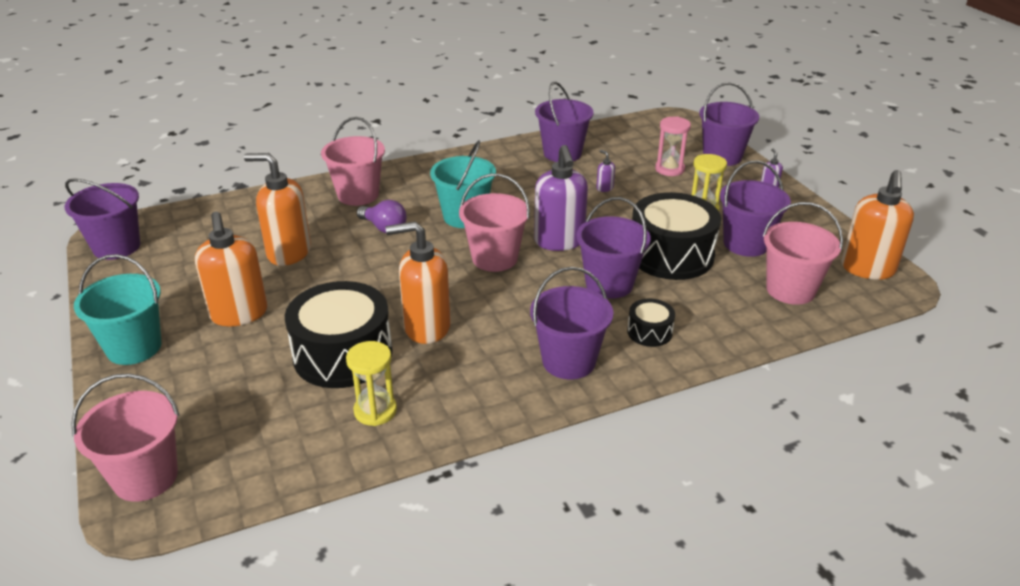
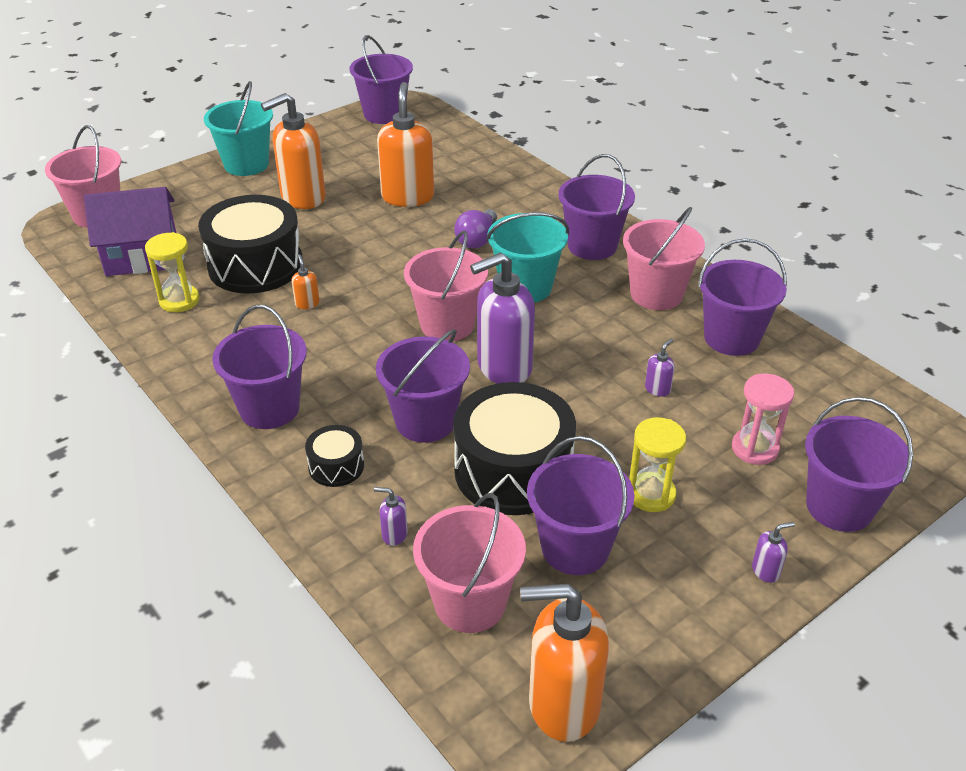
camera: 75 degrees right, 5 degrees up
pink bucket [321,117,385,206] -> pink bucket moved to [623,207,705,310]
orange soap dispenser [386,221,451,344] -> orange soap dispenser [292,254,320,309], size x0.41
none -> purple house [84,187,176,276]
none -> purple soap dispenser [374,487,408,546]
none -> purple bucket [558,154,635,260]

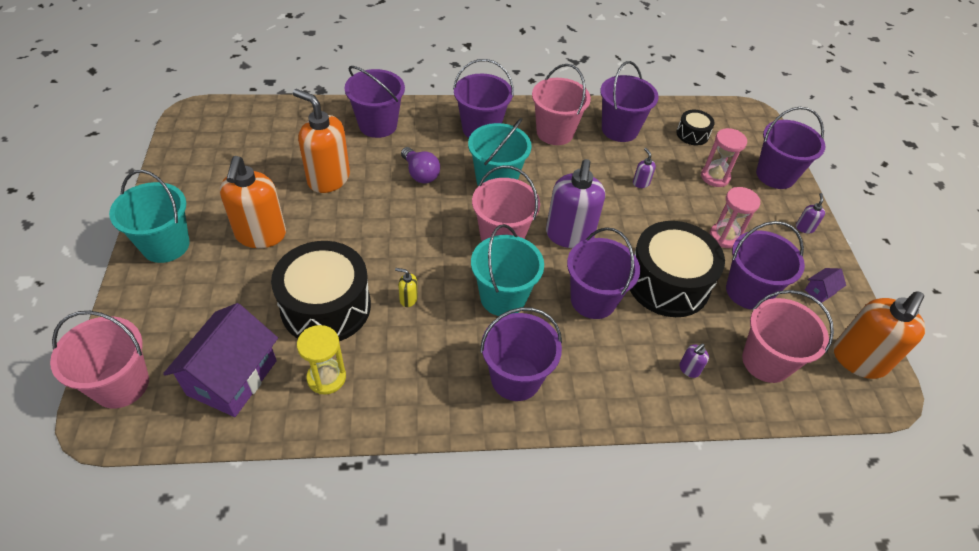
camera: 60 degrees left, 10 degrees up
orange soap dispenser [292,254,320,309] -> yellow soap dispenser [395,268,418,307]
black drum [305,425,364,487] -> black drum moved to [676,110,715,145]
purple bucket [350,35,413,124] -> purple bucket moved to [345,66,405,138]
yellow hourglass [629,417,686,512] -> pink hourglass [710,187,760,248]
none -> turquoise bucket [471,224,544,316]
none -> purple house [805,268,846,303]

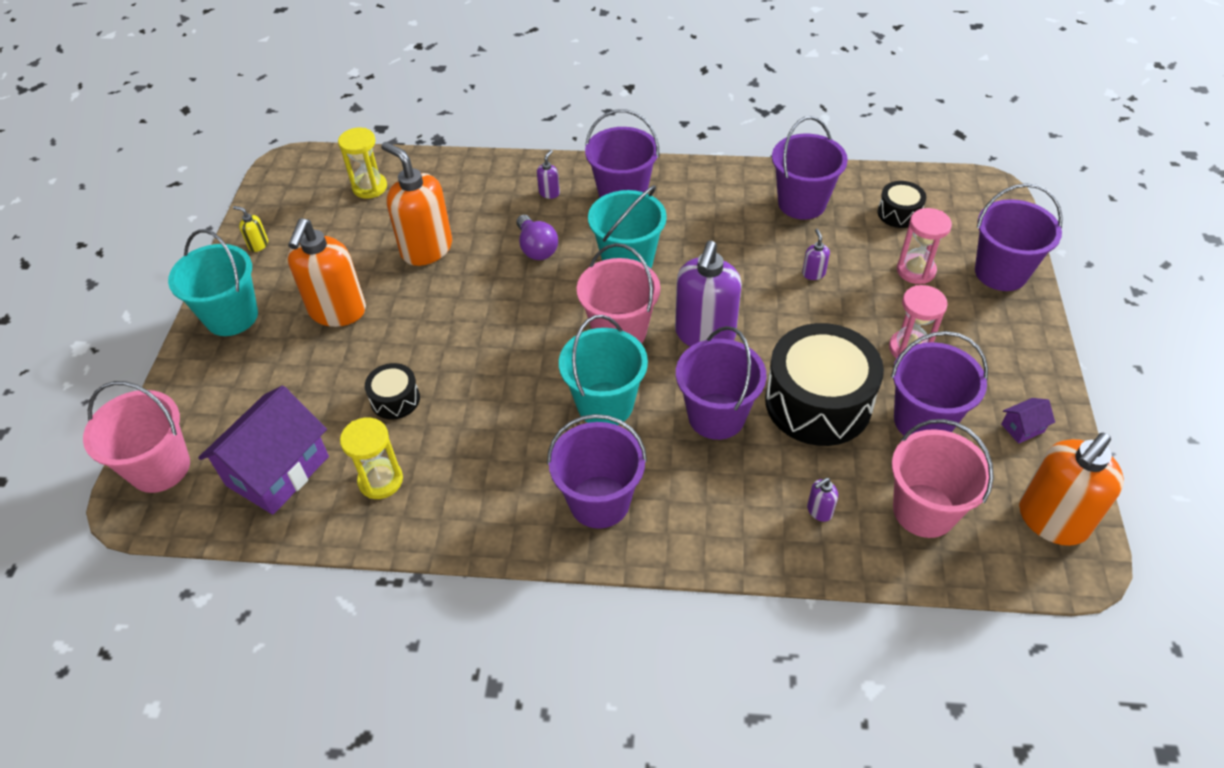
camera: 15 degrees right, 0 degrees up
black drum [271,241,371,341] -> black drum [365,363,420,420], size x0.47
purple bucket [345,66,405,138] -> none
yellow soap dispenser [395,268,418,307] -> yellow soap dispenser moved to [233,206,268,252]
pink bucket [532,64,591,145] -> none
purple soap dispenser [796,193,825,234] -> purple soap dispenser moved to [537,150,560,199]
none -> yellow hourglass [338,128,387,199]

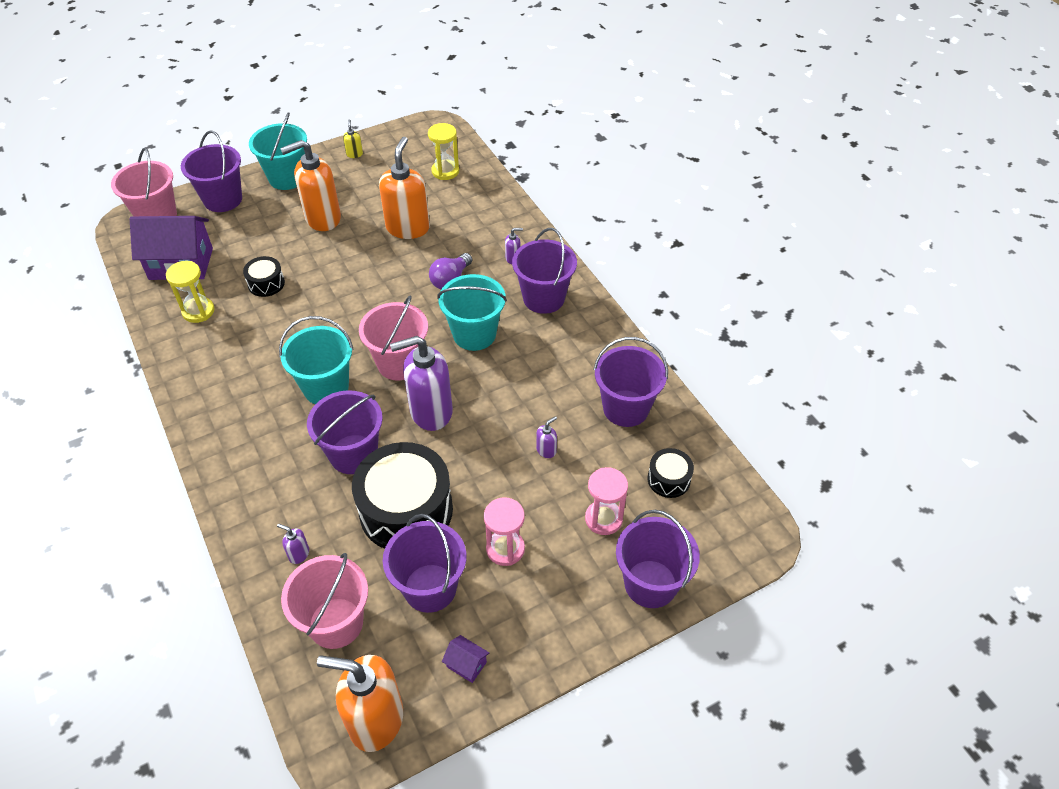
camera: 55 degrees right, 0 degrees up
purple bucket [547,414,647,529] -> purple bucket moved to [181,130,242,212]

